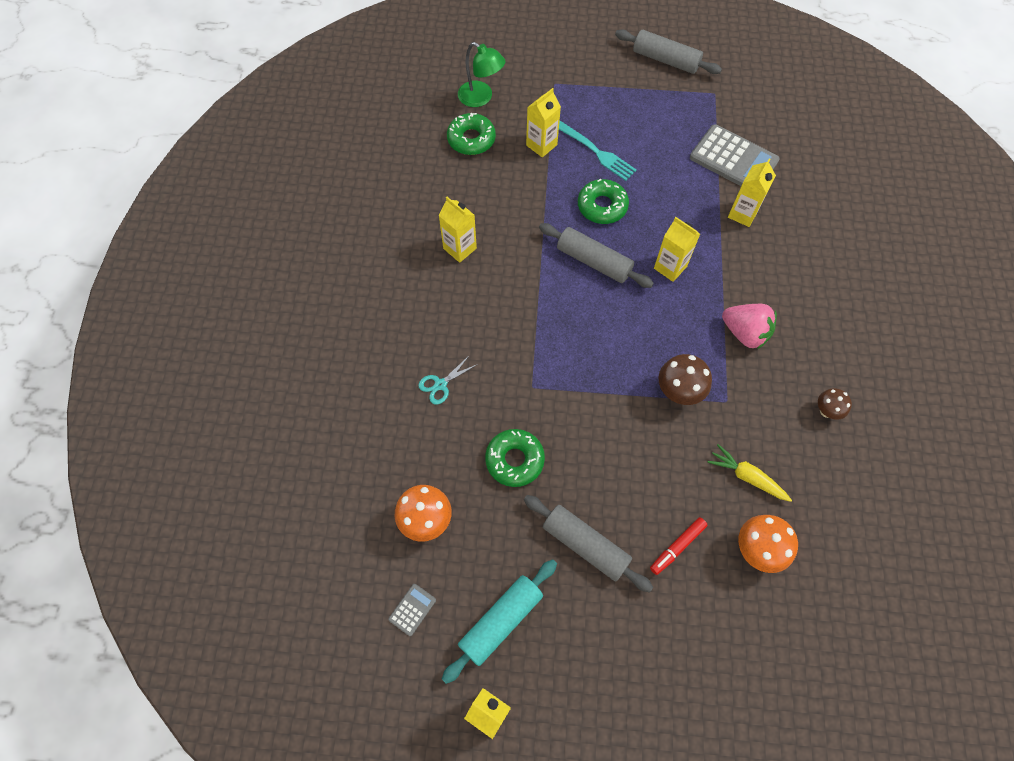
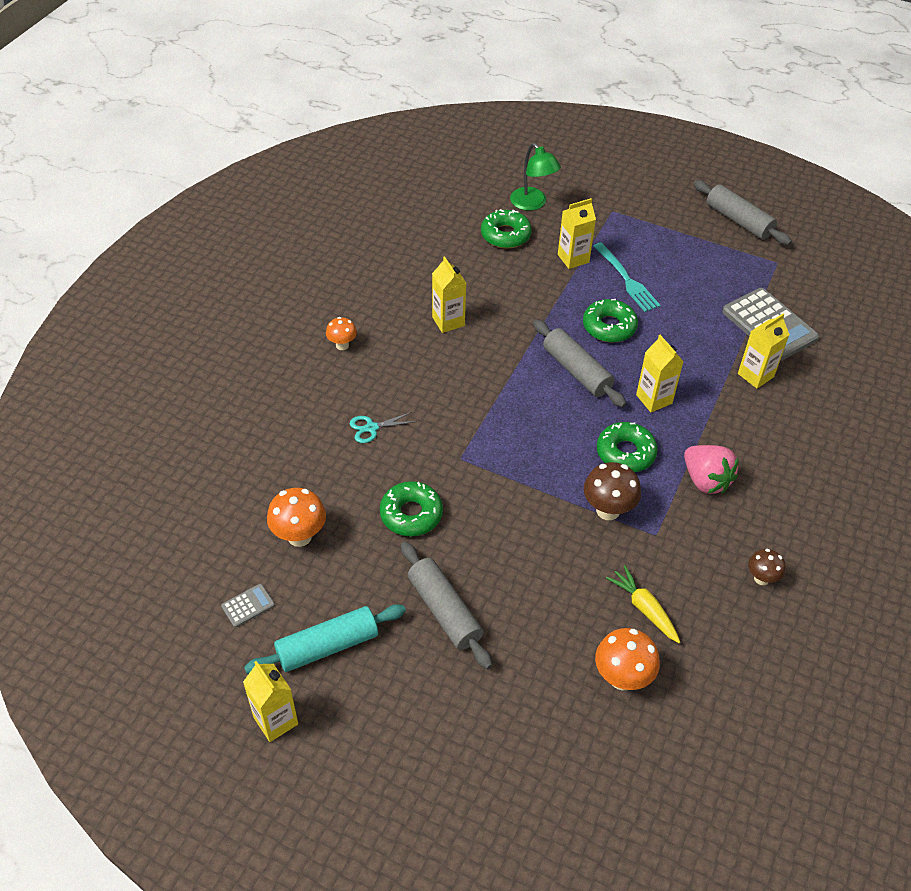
camera: 20 degrees right, 15 degrees down
red marker [650,517,707,575] -> none
none -> orange mushroom [326,317,357,350]
none -> green donut [597,422,658,472]

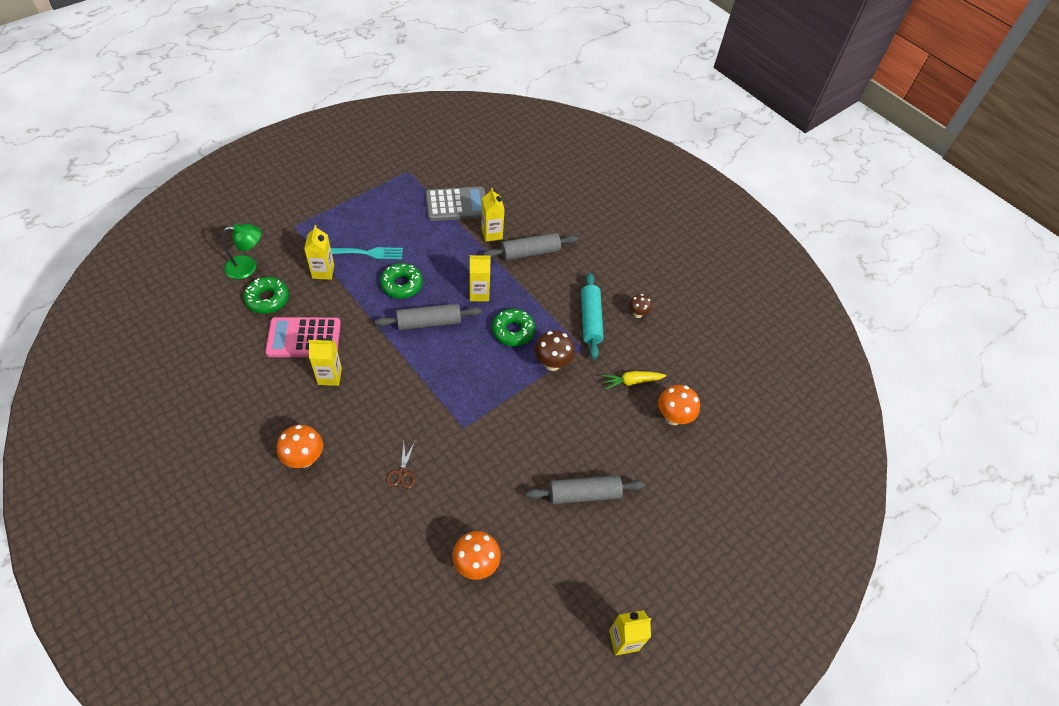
camera: 70 degrees left, 5 degrees up
grey calculator [221,584,275,627] -> none
turquoise rolling pin [244,604,406,674] -> turquoise rolling pin moved to [581,273,604,359]
orange mushroom [326,317,357,350] -> orange mushroom [277,425,323,468], size x1.63
turquoise scissors [349,412,417,443] -> brown scissors [386,442,415,489]
green donut [380,481,443,536] -> none
pink strawberry [684,445,739,494] -> none
grey rolling pin [693,180,792,245] -> grey rolling pin moved to [483,233,578,260]
none -> pink calculator [265,317,341,357]

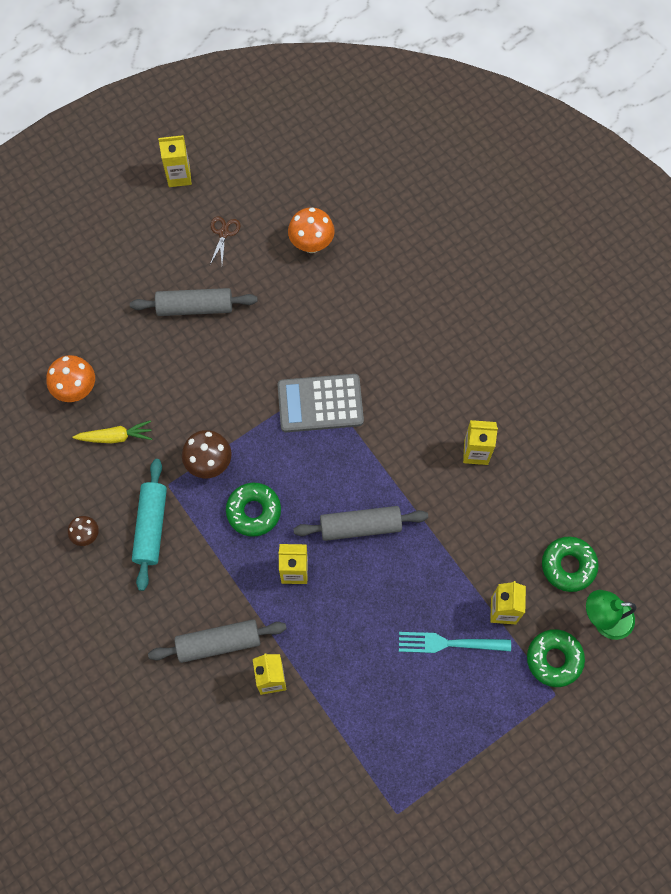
camera: 170 degrees left, 15 degrees up
pink calculator [265,317,341,357] -> none
orange mushroom [277,425,323,468] -> none
green donut [380,263,423,298] -> green donut moved to [527,629,585,687]
brown scissors [386,442,415,489] -> brown scissors moved to [210,216,241,264]
grey calculator [425,187,485,221] -> grey calculator moved to [277,374,364,432]

